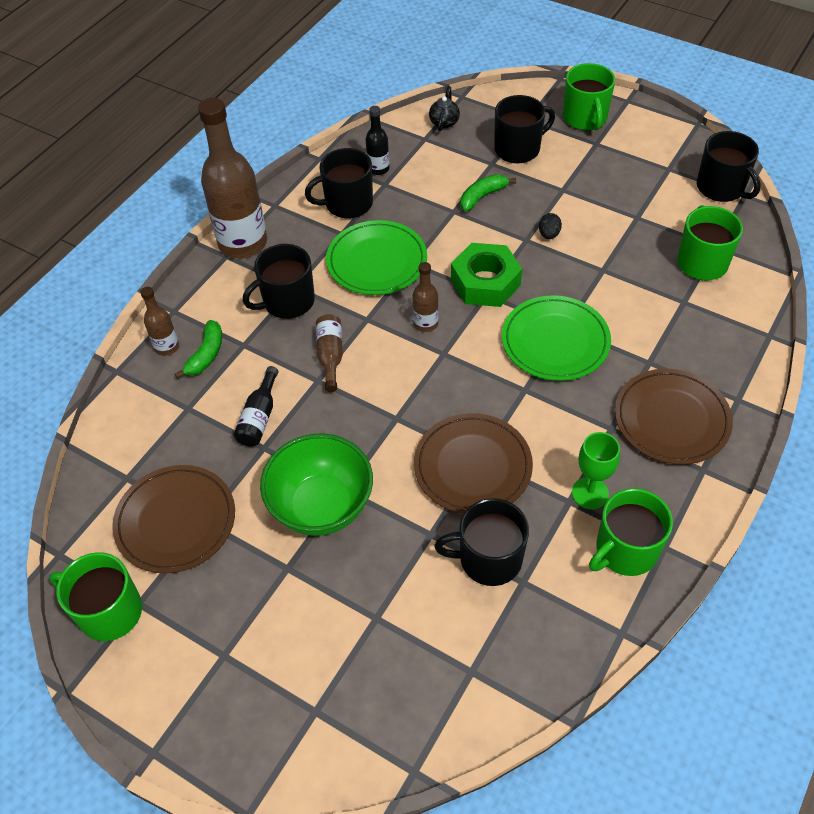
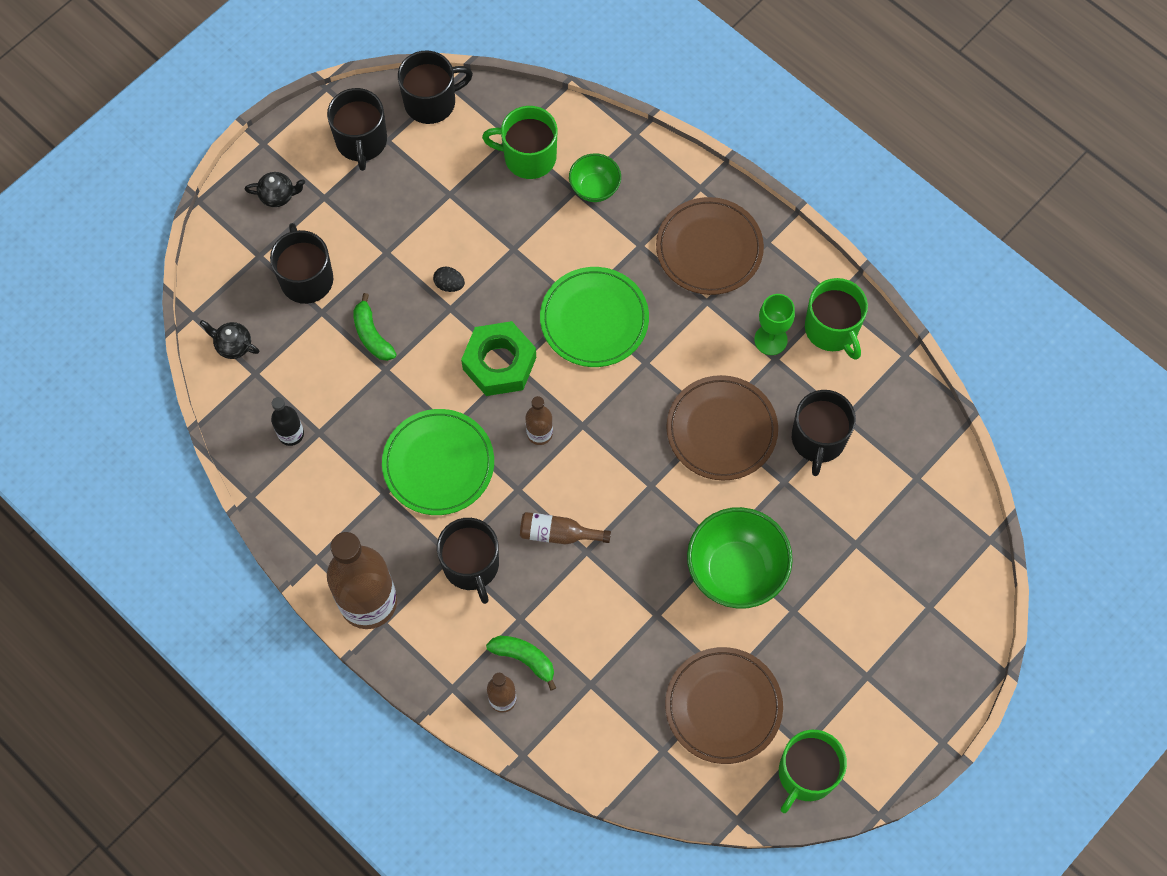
camera: 80 degrees left, 15 degrees up
black bottle [234,366,278,447] -> none
black mug [305,148,373,218] -> black mug moved to [327,88,387,171]
green mug [563,63,615,130] -> black teapot [245,172,305,207]
none -> green bowl [569,153,621,202]

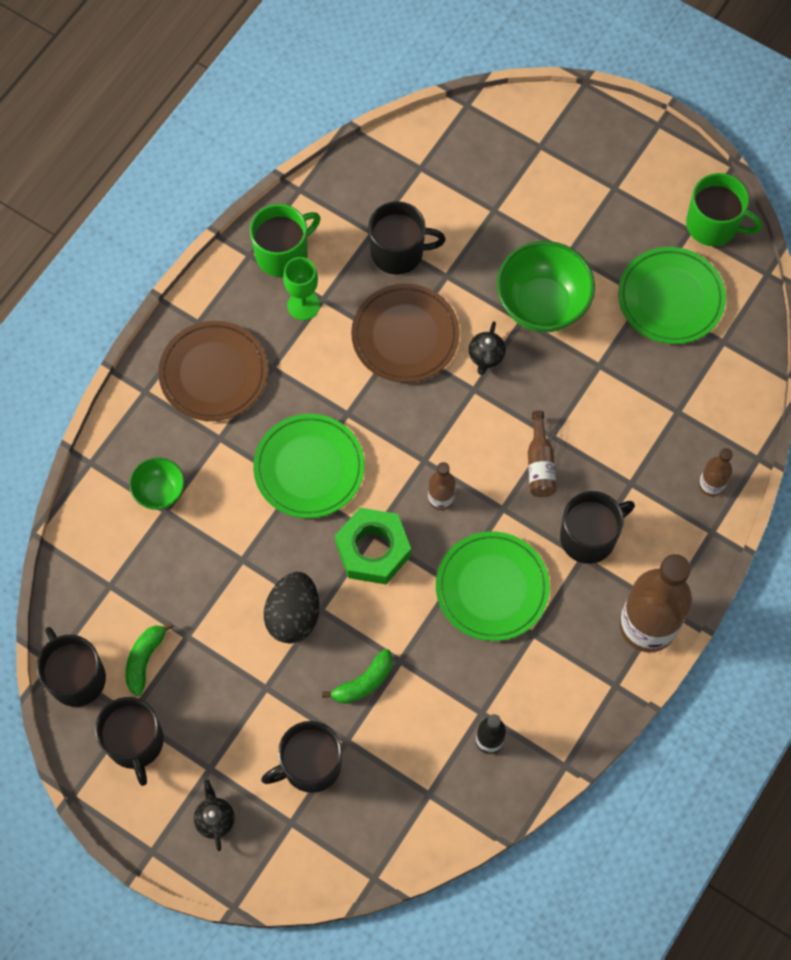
camera: 100 degrees left, 0 degrees up
black teapot [200,320,259,359] -> black teapot moved to [469,321,506,375]
black mug [327,88,387,171] -> black mug turned 90 degrees clockwise [95,697,164,786]
black egg [433,266,465,292] -> black egg [264,572,319,644], size x2.09
green mug [482,106,558,179] -> none
green banana [486,636,556,690] -> green banana moved to [125,622,174,696]
brown plate [665,647,783,764] -> green plate [618,247,726,344]

